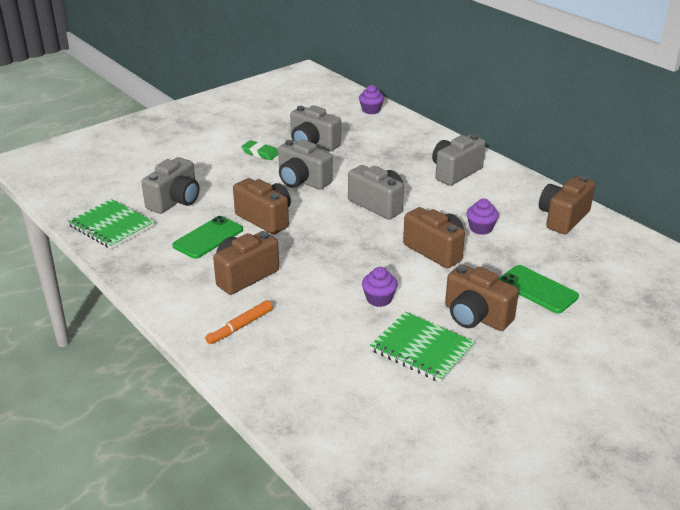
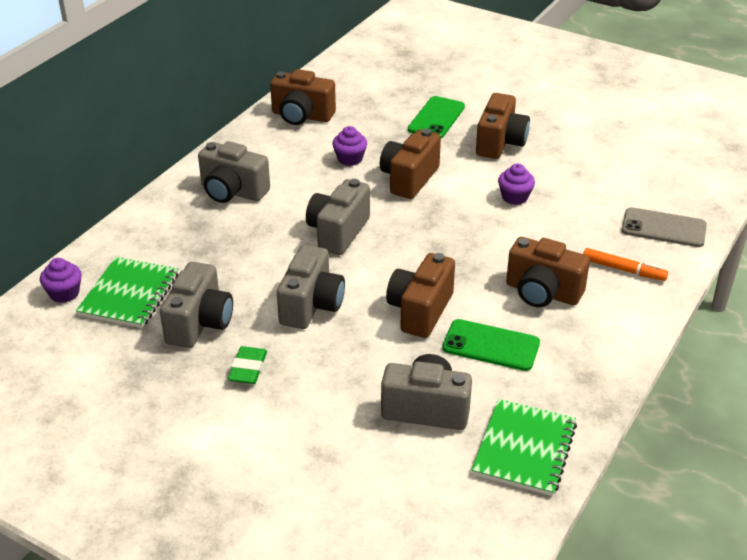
camera: 110 degrees left, 5 degrees up
green notebook [370,312,475,383] -> green notebook moved to [76,257,179,328]
none -> grey phone [622,207,707,247]

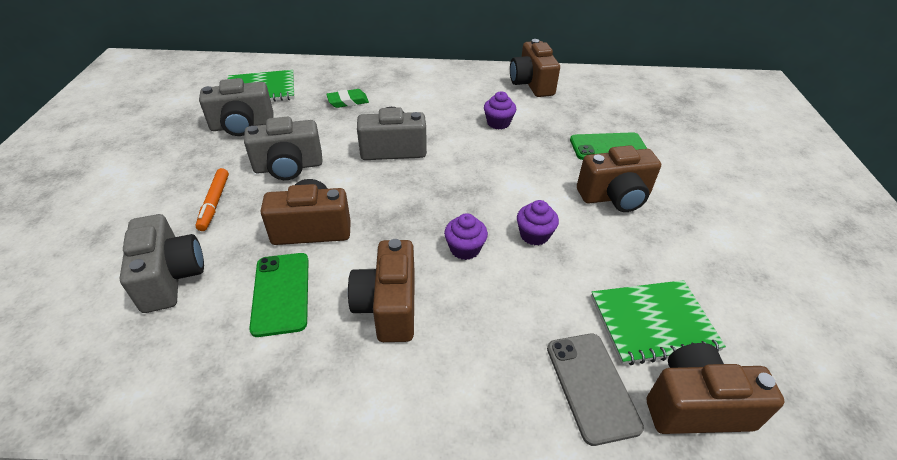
camera: 60 degrees right, 5 degrees up
purple cupcake [40,258,82,303] -> purple cupcake moved to [444,213,488,260]
grey camera [198,141,270,203] -> none
green eraser [228,346,267,384] -> green eraser moved to [326,89,369,108]
brown camera [380,129,441,199] -> brown camera moved to [647,343,785,434]
green notebook [472,398,577,496] -> green notebook moved to [591,280,726,366]
orange marker [583,248,668,281] -> orange marker moved to [195,168,229,231]

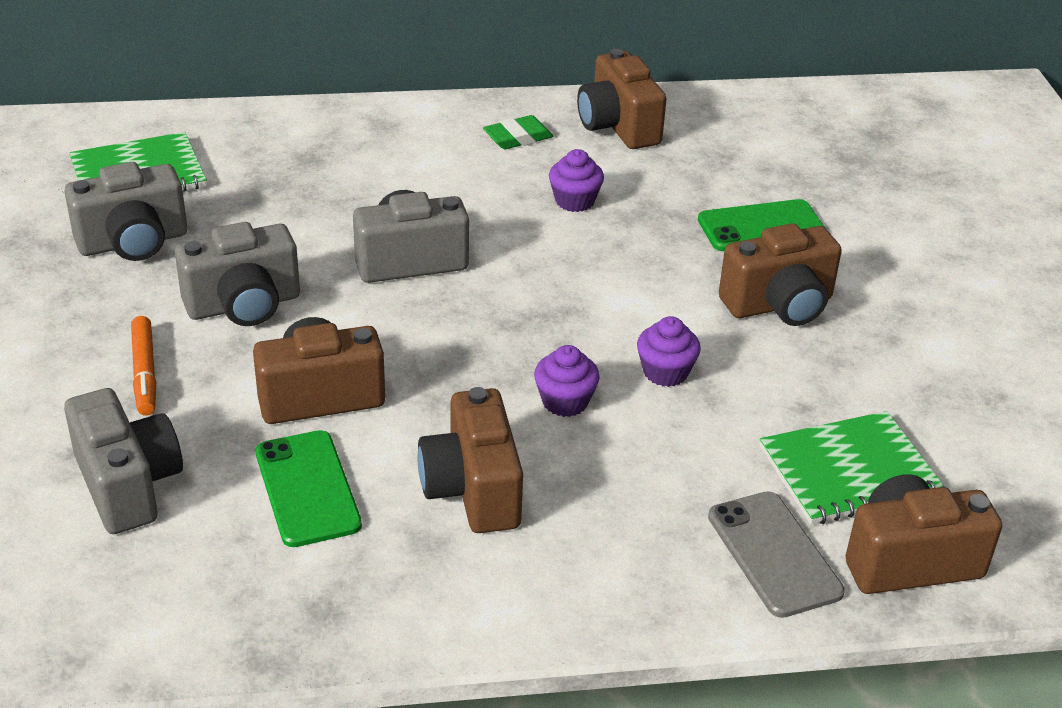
camera: 10 degrees left, 5 degrees down
green eraser [326,89,369,108] -> green eraser moved to [483,115,553,149]

